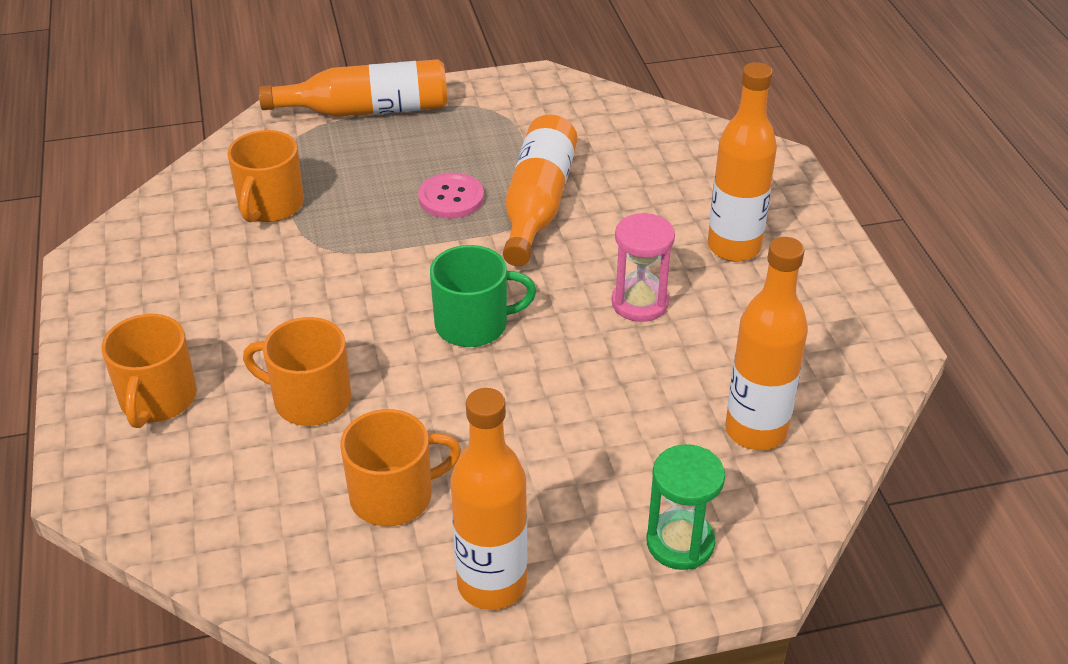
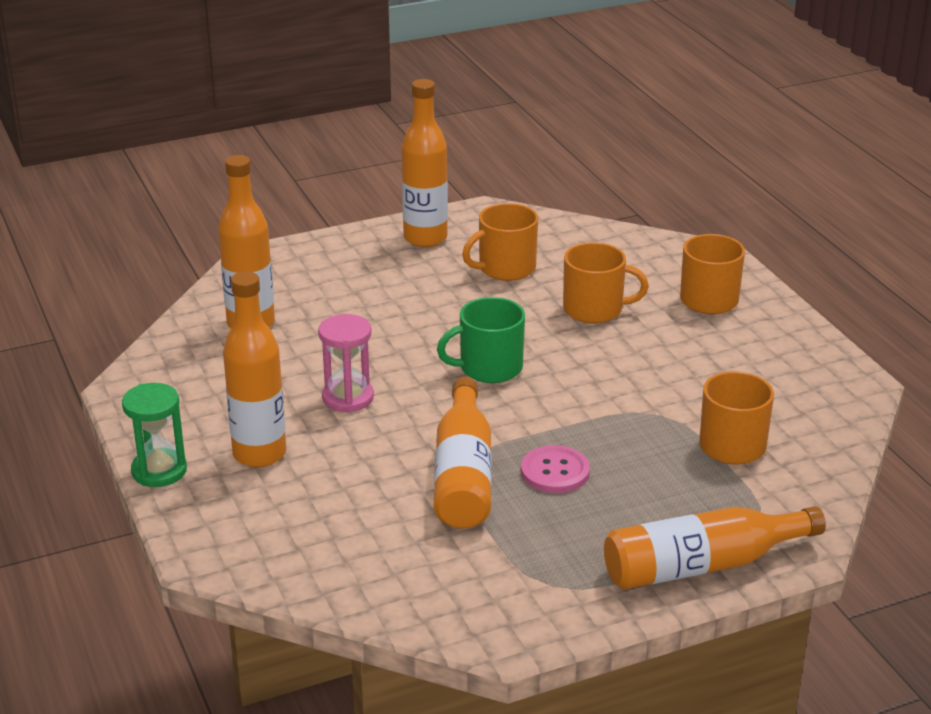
camera: 170 degrees right, 10 degrees down
green hourglass [646,444,725,570] -> green hourglass moved to [122,383,187,487]

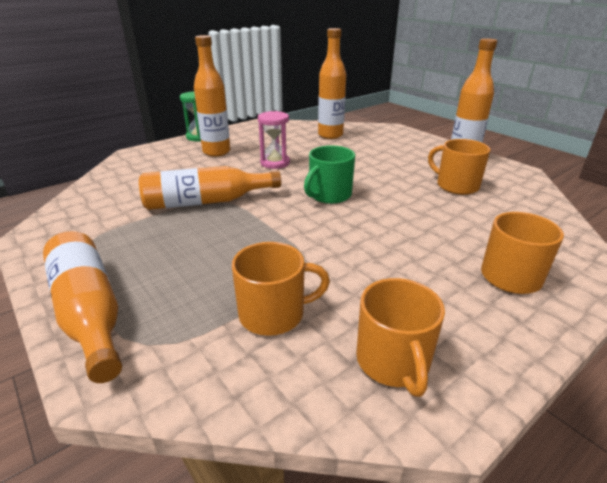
camera: 75 degrees right, 0 degrees up
green mug [437,297,525,383] -> green mug turned 105 degrees counterclockwise [304,145,355,204]
pink button [521,445,590,493] -> none
orange mug [563,242,649,323] -> orange mug moved to [356,278,445,397]

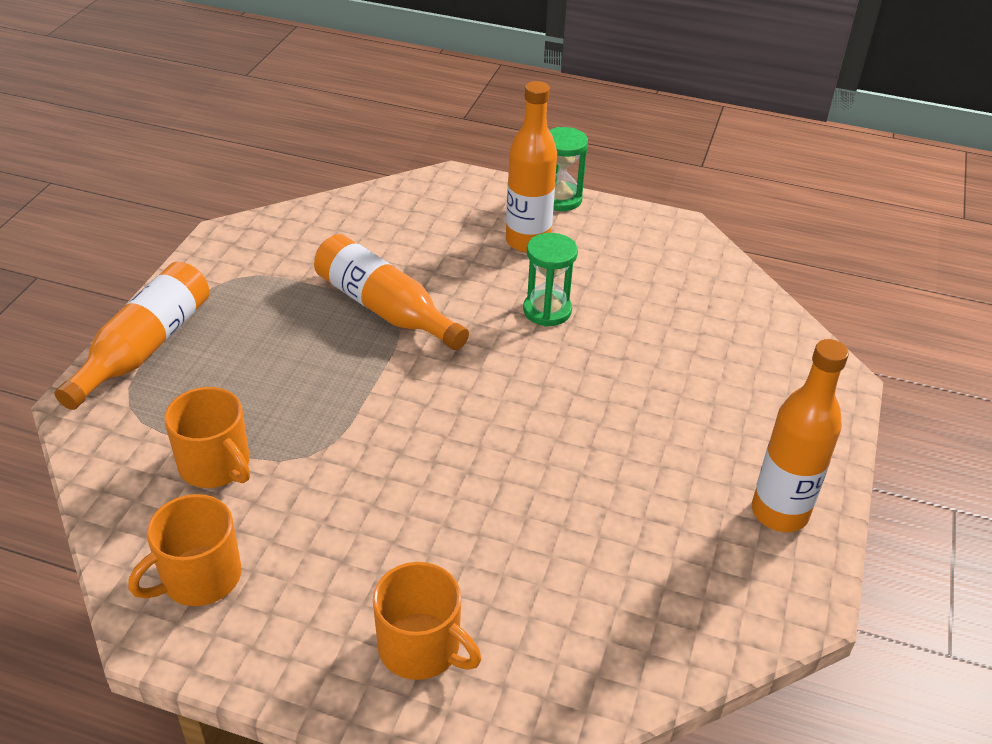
camera: 55 degrees right, 10 degrees up
pink hourglass [258,111,290,169] -> green hourglass [523,233,578,327]
green mug [304,145,355,204] -> none
orange bottle [318,28,346,139] -> none
orange mug [428,139,491,195] -> none

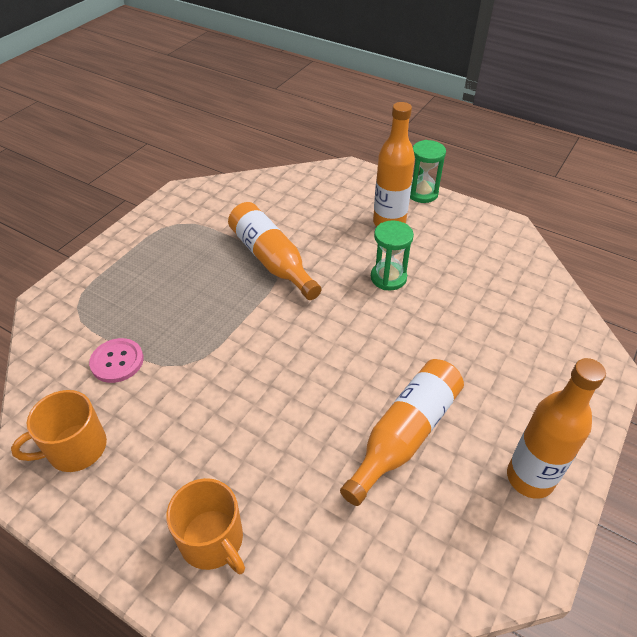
camera: 15 degrees right, 5 degrees up
orange bottle [55,262,210,410] -> orange bottle moved to [340,359,464,506]
orange mug [164,387,250,488] -> pink button [89,338,144,383]

